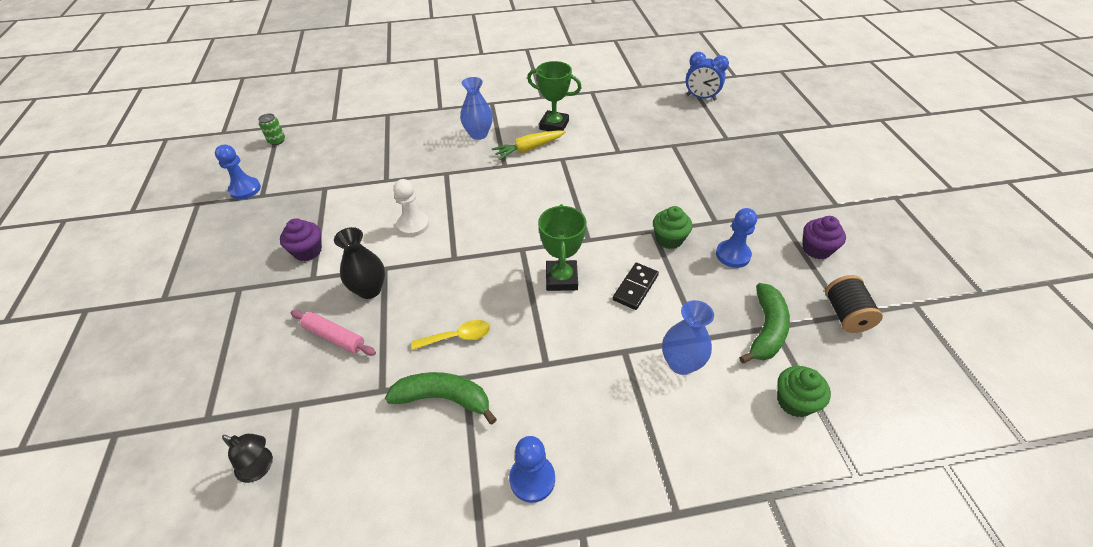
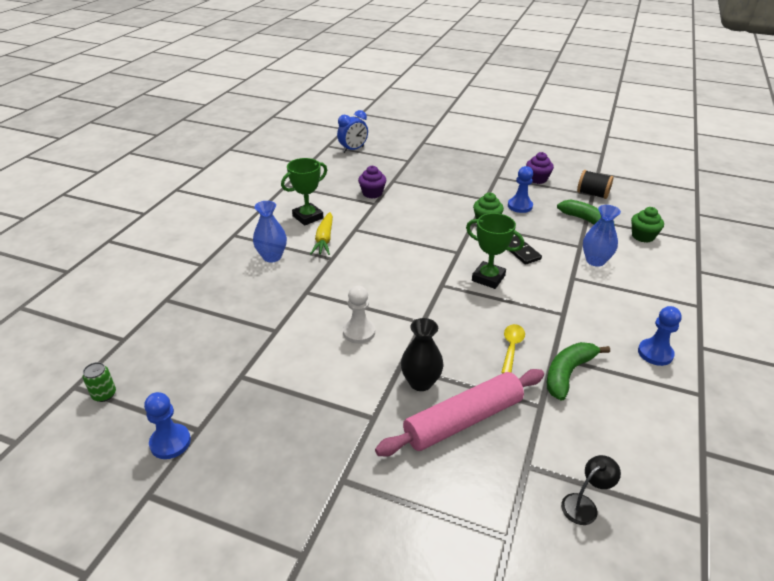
camera: 60 degrees left, 10 degrees down
purple cupcake [280,218,322,261] -> purple cupcake moved to [358,165,387,199]
pink rolling pin [291,310,376,356] -> pink rolling pin [375,369,544,456], size x1.86

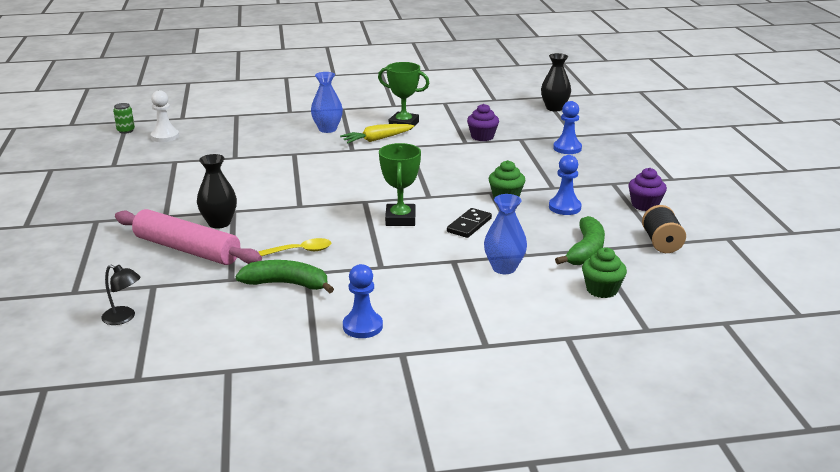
camera: 60 degrees right, 10 degrees down
blue pawn [144,392,191,459] -> blue pawn moved to [553,101,582,154]
blue clock [337,110,368,153] -> black vase [541,53,571,111]
white pawn [343,286,375,344] -> white pawn moved to [151,90,179,142]

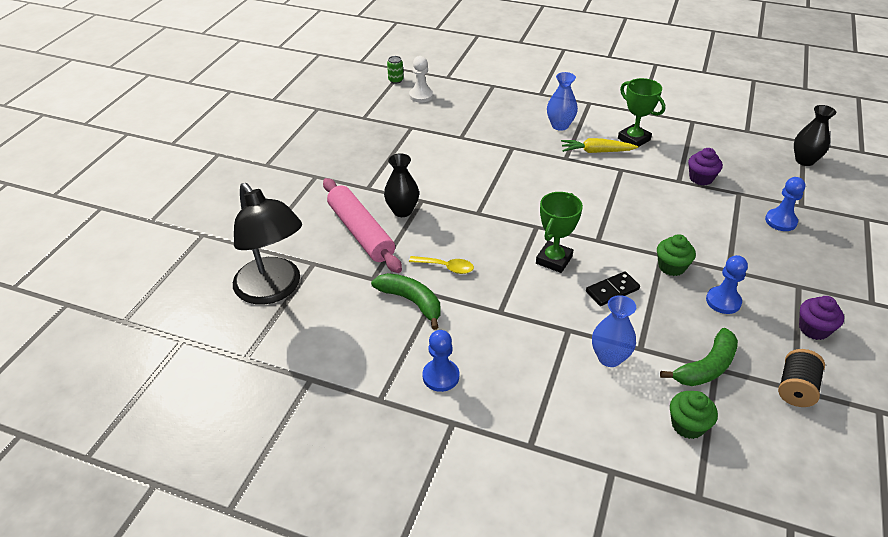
camera: 30 degrees right, 15 degrees up
black lamp [101,265,141,325] -> black lamp [233,183,302,305], size x2.50

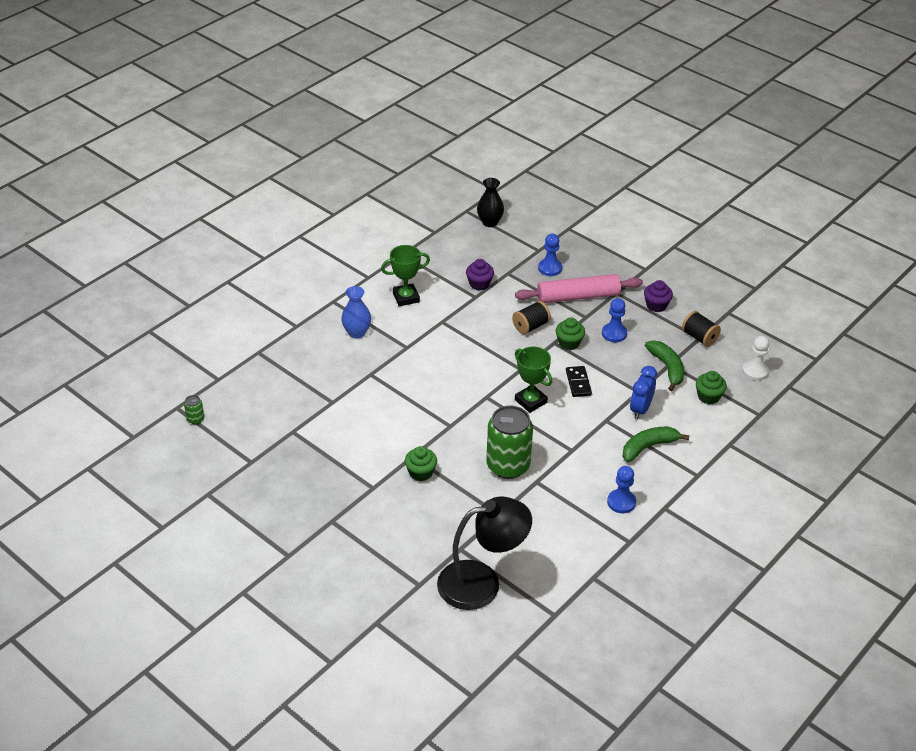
camera: 70 degrees left, 0 degrees up
pink rolling pin [323,178,402,273] -> pink rolling pin moved to [515,274,643,303]
green banana [371,273,441,330] -> green banana moved to [623,427,690,462]
black vase [384,153,419,217] -> green cupcake [405,446,437,481]
white pawn [409,56,433,102] -> white pawn moved to [742,336,770,381]
yellow spoon [409,256,474,274] -> green can [486,406,533,479]
yellow carrot [561,138,638,153] -> none
blue vase [592,295,636,367] -> blue clock [630,366,657,419]
none -> black spool [512,301,551,334]

